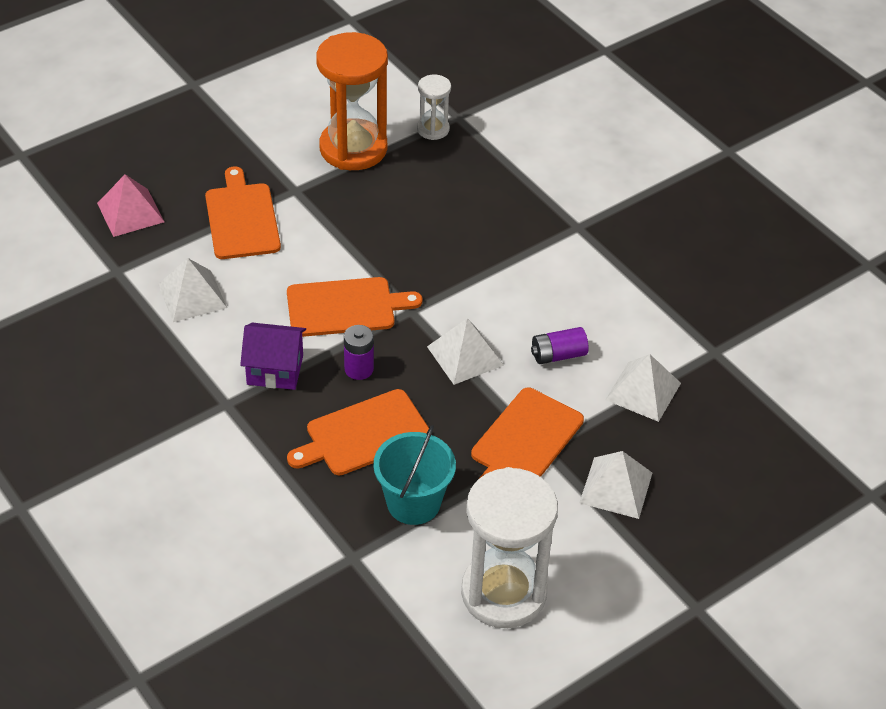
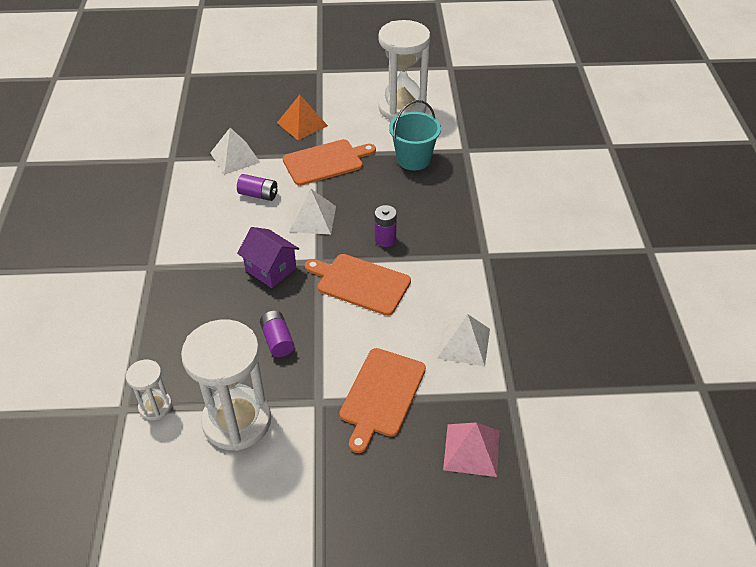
camera: 145 degrees left, 0 degrees up
purple house [240,323,306,390] -> purple house moved to [237,227,299,288]
orange cutting board [287,389,432,475] -> none
orange hourglass [316,32,388,170] -> white hourglass [181,319,271,451]
white pyramid [579,451,652,519] -> orange pyramid [277,95,328,140]
none -> purple battery [260,311,295,357]

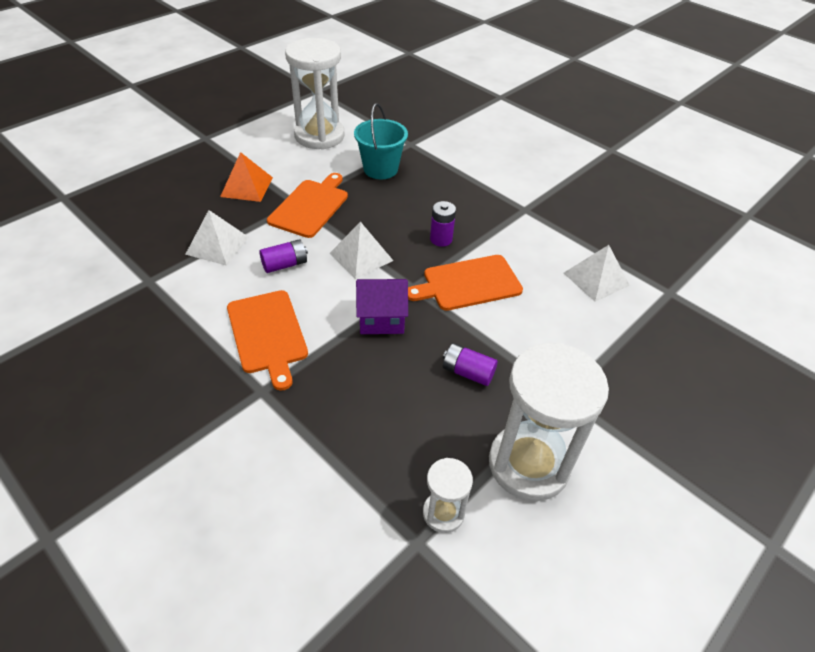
camera: 45 degrees left, 0 degrees up
orange cutting board [339,348,426,453] -> orange cutting board moved to [227,290,308,391]
pink pyramid [443,422,499,477] -> none

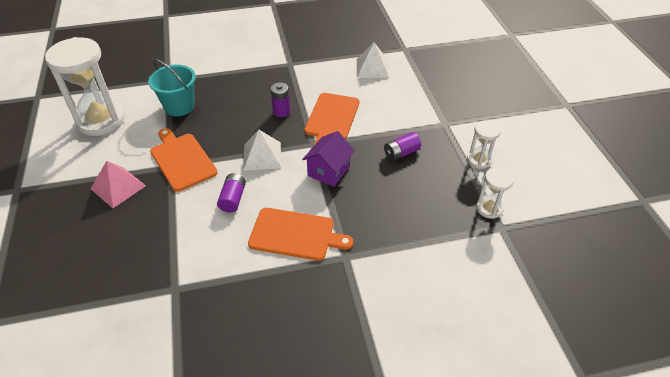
camera: 55 degrees left, 0 degrees up
white pyramid [185,210,249,266] -> none
orange pyramid [220,152,273,202] -> pink pyramid [91,161,146,208]
white hourglass [489,343,609,501] -> white hourglass [467,121,501,169], size x0.49

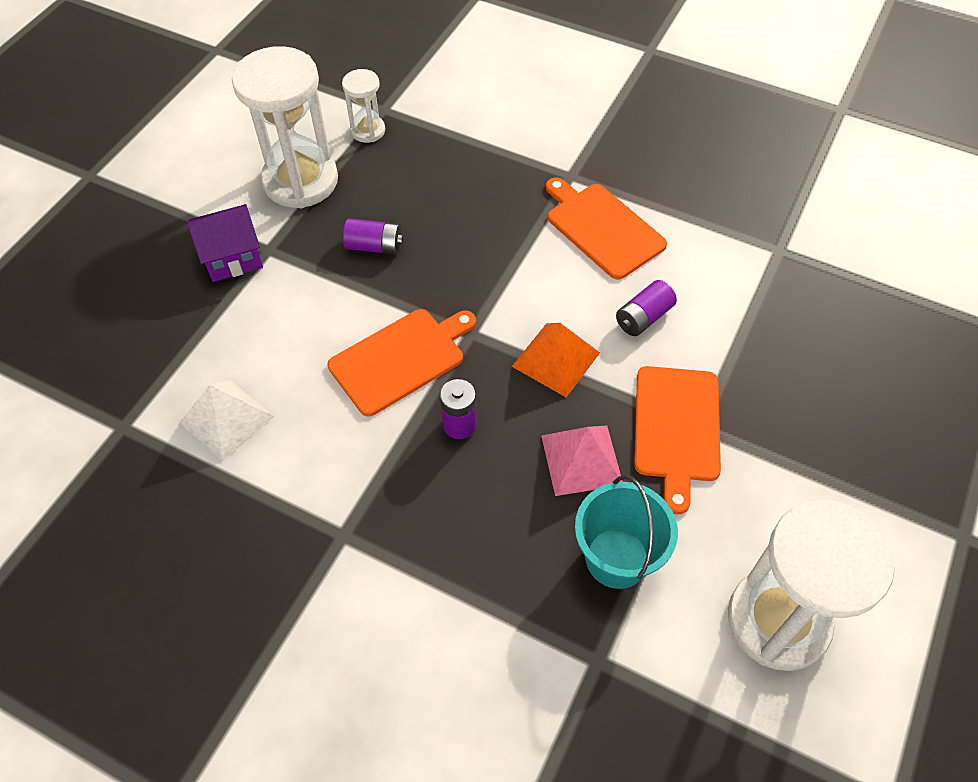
camera: 140 degrees left, 10 degrees up
pink pyramid [91,161,146,208] -> pink pyramid moved to [541,425,623,496]
white pyramid [243,130,281,171] -> orange pyramid [511,323,600,397]
purple house [302,131,355,187] -> purple house moved to [187,204,263,282]
white hourglass [467,121,501,169] -> white hourglass [232,46,338,208], size x2.06

